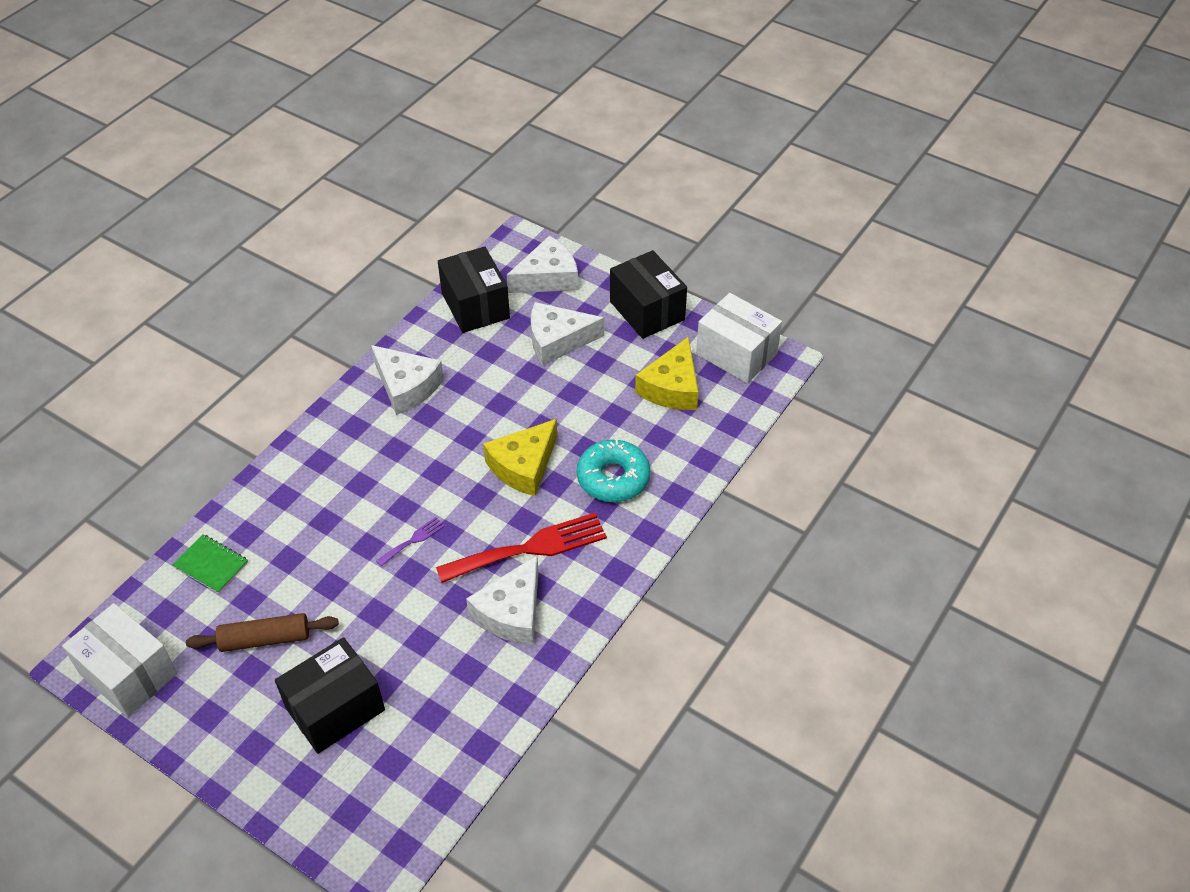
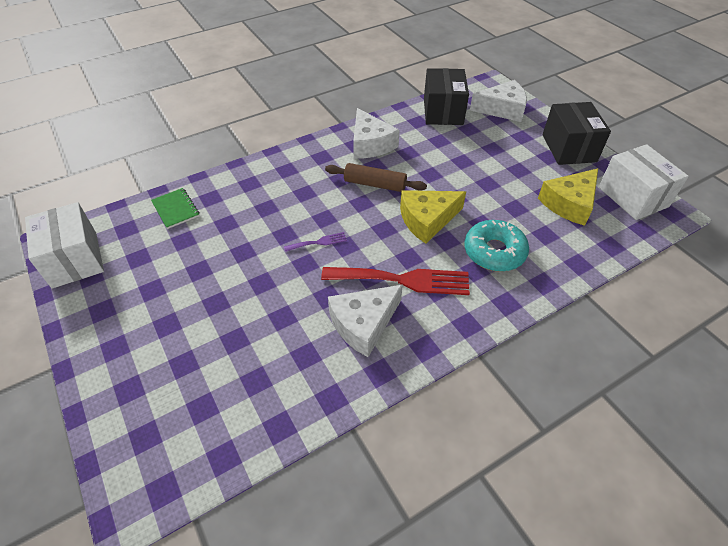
camera: 25 degrees right, 0 degrees up
brown rolling pin [186,613,339,652] -> brown rolling pin moved to [325,163,427,192]
black box [275,637,385,754] -> none
white cheese [531,302,604,365] -> none

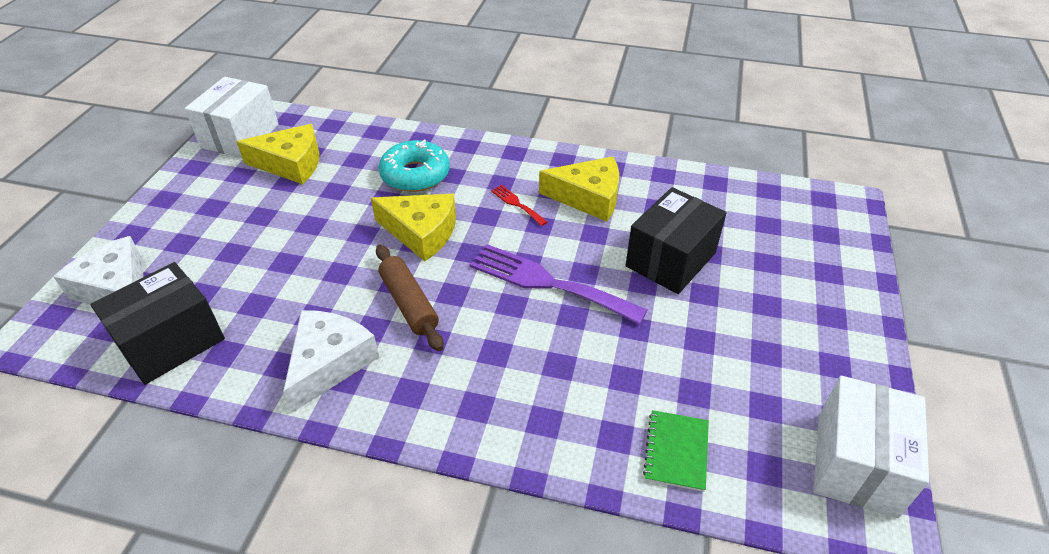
camera: 135 degrees left, 5 degrees down
purple fork [284,232,347,252] -> purple fork [470,244,647,325], size x2.21
red fork [321,267,470,295] -> red fork [491,185,547,226], size x0.45
white cheese [328,285,403,357] -> yellow cheese [539,156,619,221]
black box [542,102,611,165] -> black box moved to [626,187,726,294]

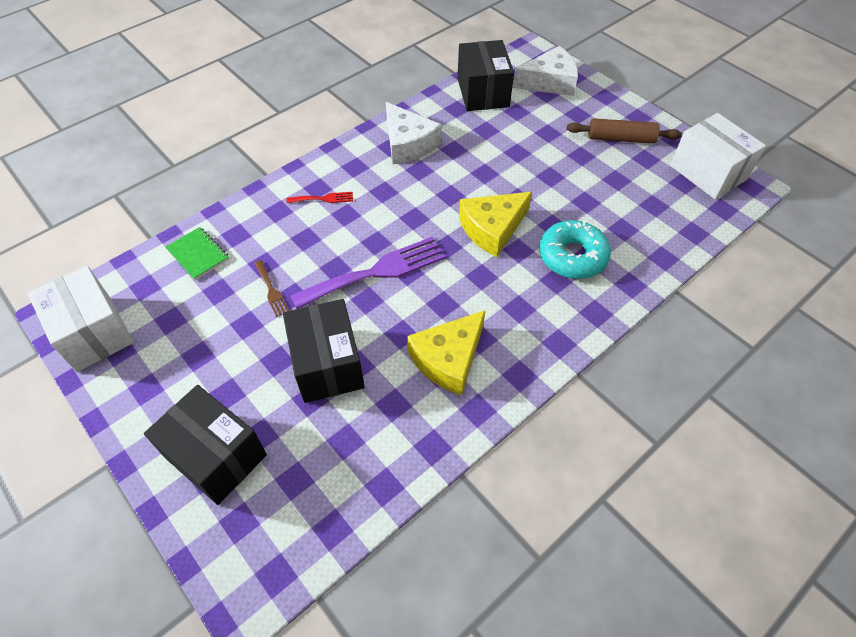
camera: 125 degrees right, 10 degrees up
yellow cheese [237,124,319,184] -> none
brown rolling pin [376,245,444,351] -> brown rolling pin moved to [566,118,682,144]
red fork [491,185,547,226] -> red fork moved to [286,192,353,203]
none -> black box [144,385,267,505]
none -> brown fork [254,260,289,317]

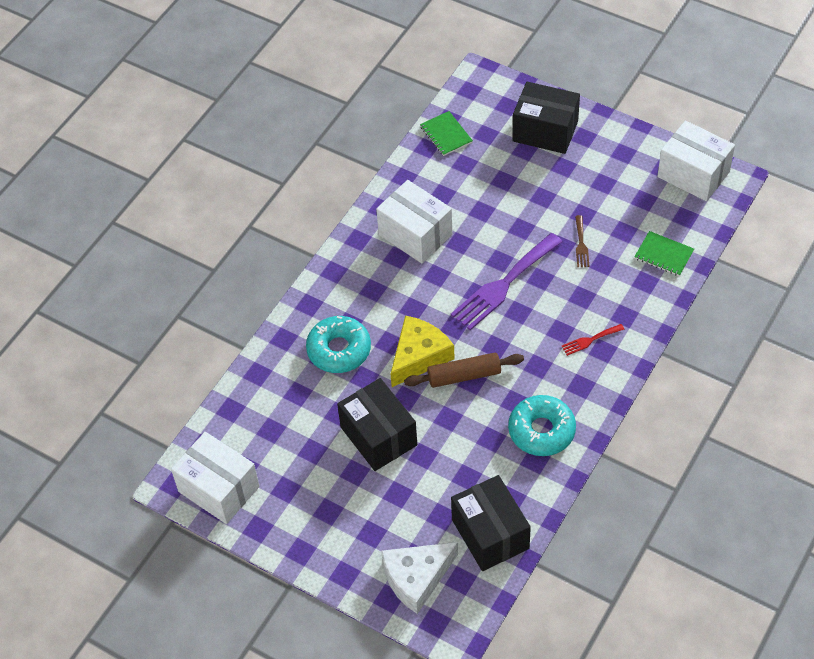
camera: 165 degrees right, 0 degrees up
brown fork [254,260,289,317] -> brown fork turned 135 degrees counterclockwise [575,215,590,267]
black box [283,299,365,403] -> black box moved to [337,378,417,471]
white cheese [386,102,442,164] -> turquoise donut [508,395,576,456]
yellow cheese [407,310,485,396] -> white box [376,180,453,263]
brown rolling pin [566,118,682,144] -> brown rolling pin moved to [404,353,524,388]
none -> green notebook [420,111,473,156]

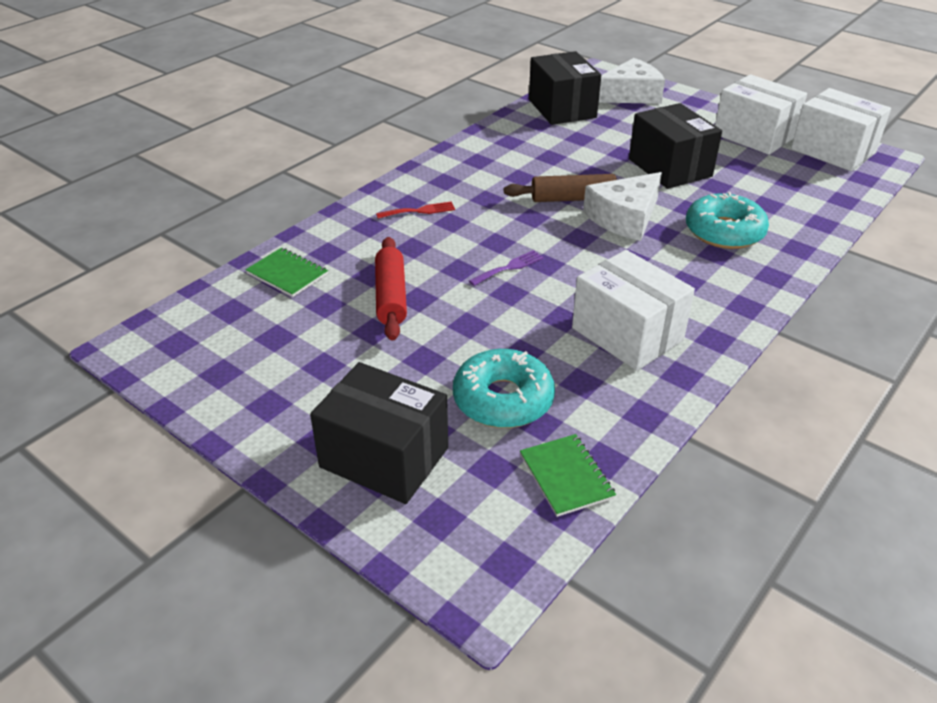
camera: 175 degrees left, 15 degrees down
yellow cheese [391,315,455,387] -> white cheese [583,172,662,241]
purple fork [451,233,562,330] -> purple fork [469,250,544,286], size x0.45
turquoise donut [508,395,576,456] -> turquoise donut moved to [453,349,555,428]
brown fork [575,215,590,267] -> red rolling pin [375,237,407,341]
white box [657,120,735,201] -> white box moved to [715,74,807,155]

